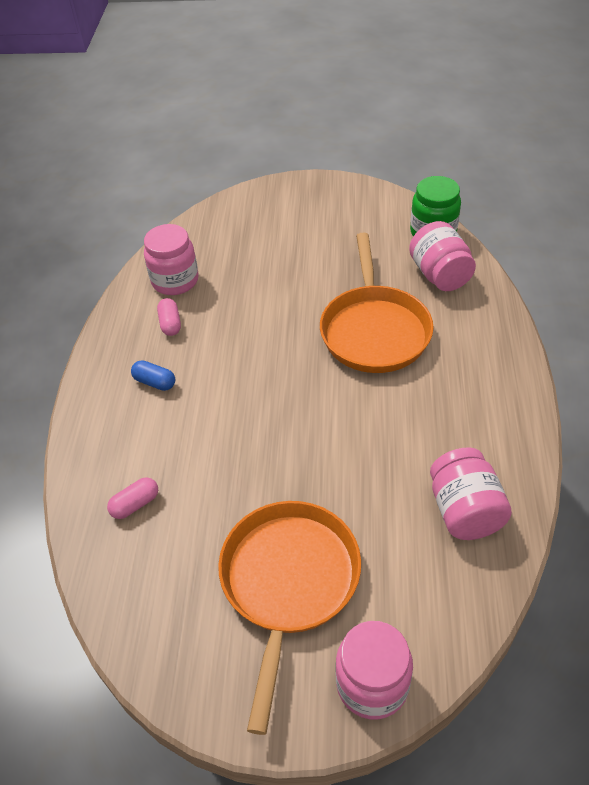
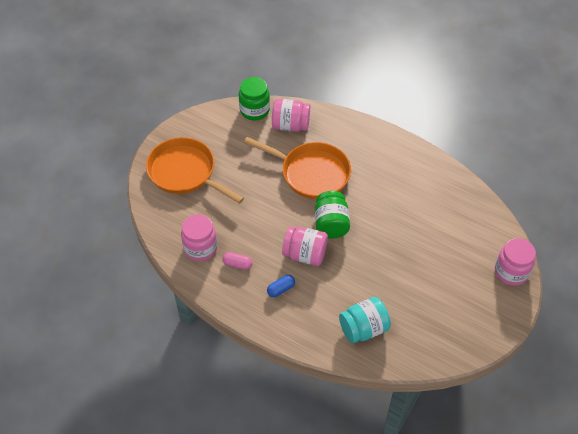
camera: 65 degrees left, 5 degrees up
pink capsule [107,477,158,519] -> turquoise jar [339,297,391,343]
orange pan [218,501,361,735] -> orange pan moved to [146,137,244,204]
pink jar [430,447,512,540] -> pink jar moved to [282,226,328,266]
none -> green jar [315,191,350,239]

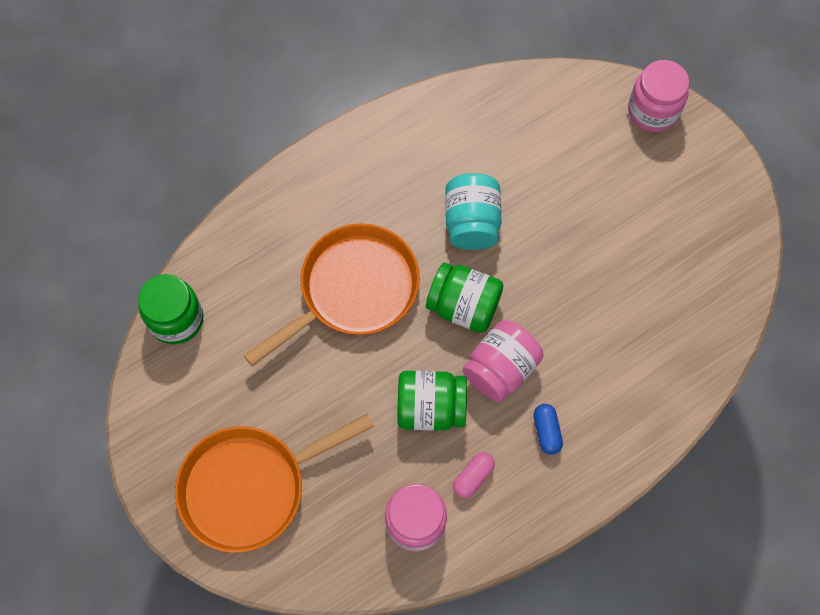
camera: 65 degrees left, 15 degrees up
pink jar [272,98,310,132] -> none
turquoise jar [339,297,391,343] -> turquoise jar moved to [445,173,502,250]
none -> green jar [397,371,467,431]

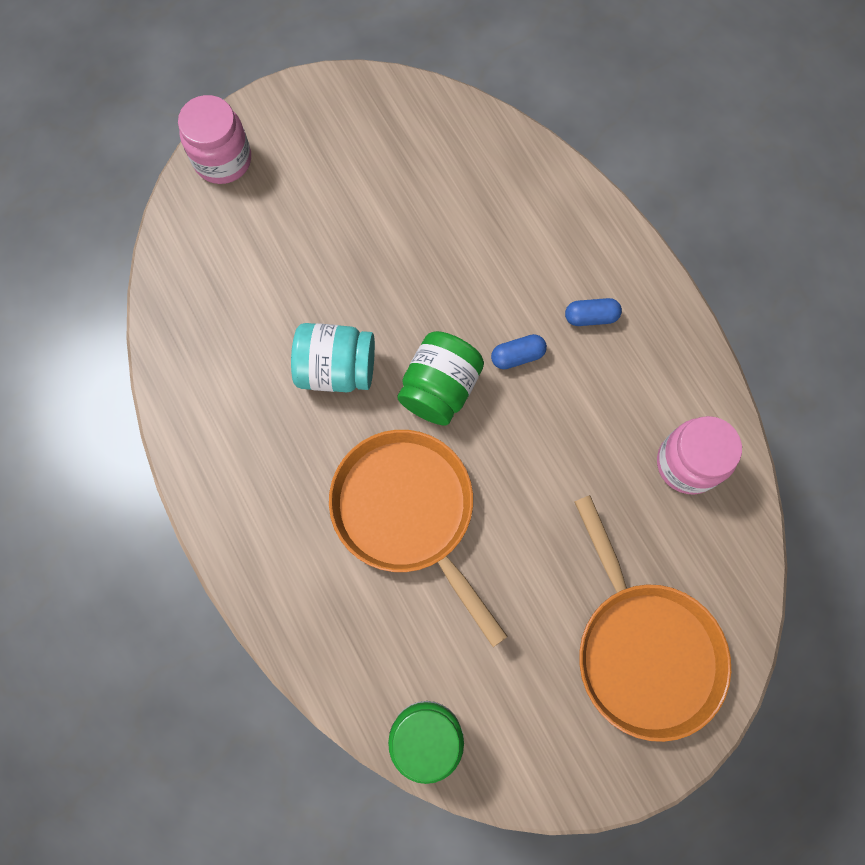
camera: 85 degrees left, 5 degrees up
green jar [397,371,467,431] -> none
pink capsule [453,452,495,498] -> none
pink jar [463,320,543,402] -> blue capsule [491,334,547,369]

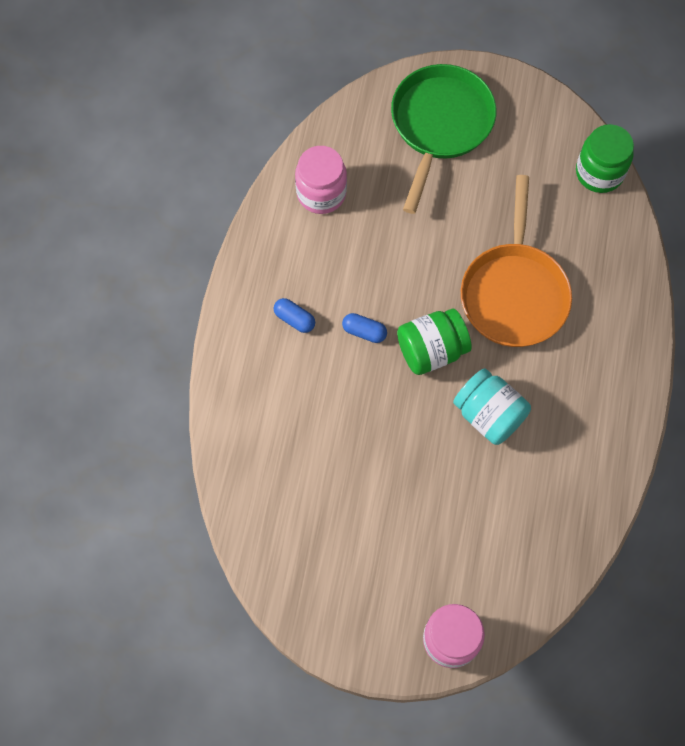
camera: 140 degrees left, 5 degrees down
orange pan [574,495,731,742] -> green pan [391,64,496,214]

